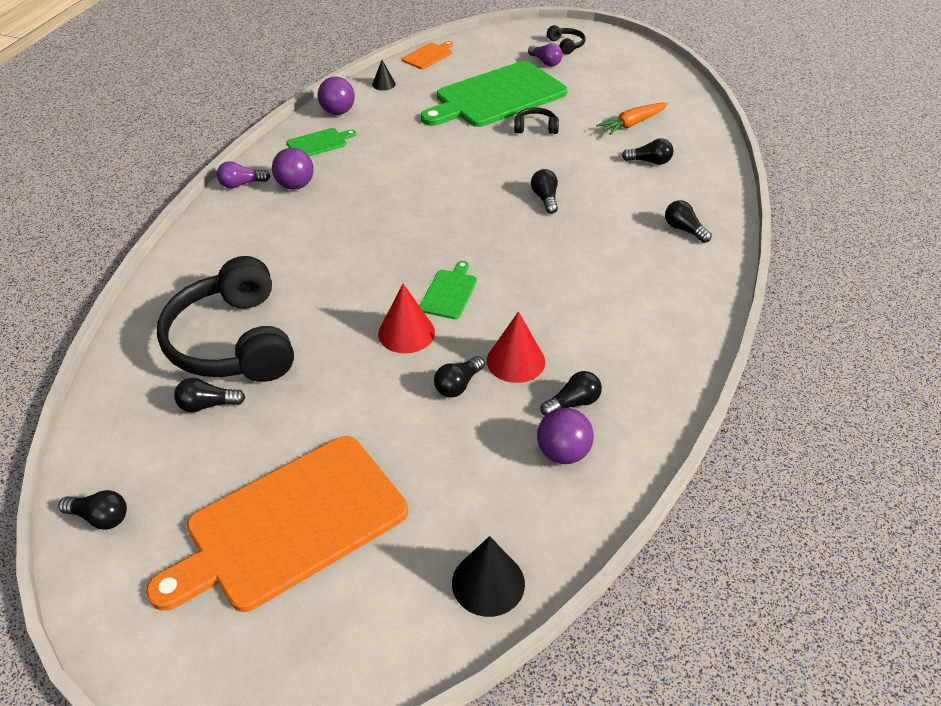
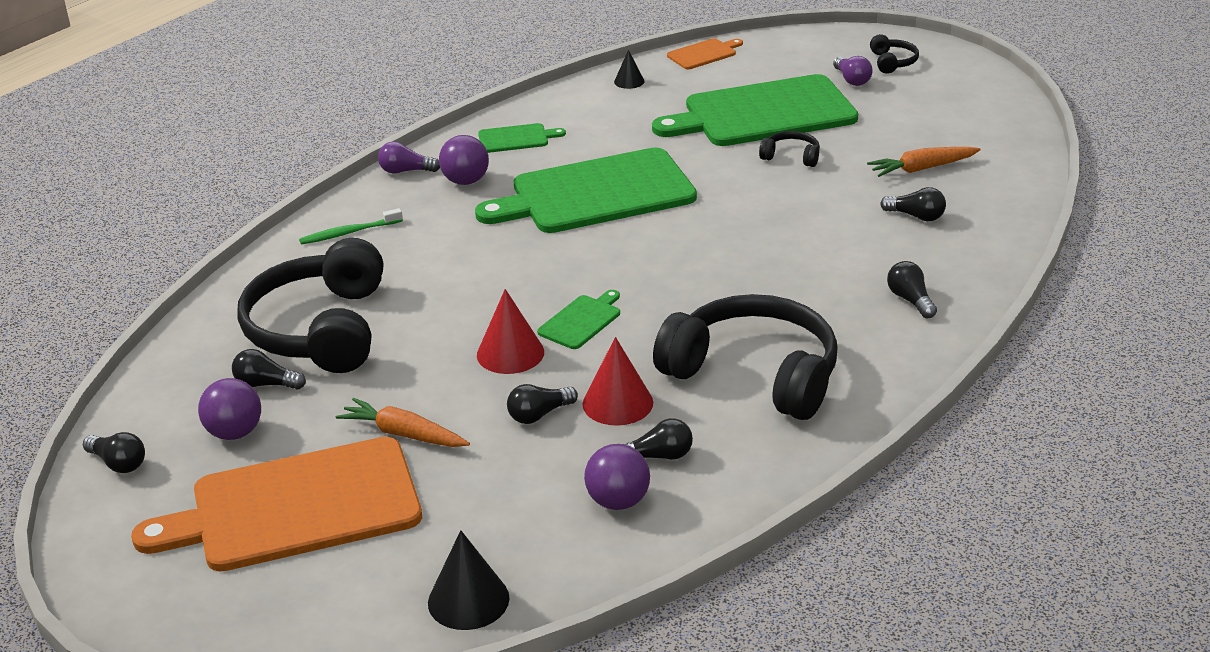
camera: 20 degrees right, 10 degrees down
purple ball [317,77,355,115] -> purple ball moved to [198,378,261,440]
black light bulb [531,169,558,214] -> none
none -> green toothbrush [299,208,403,245]
none -> orange carrot [336,398,470,447]
none -> green cutting board [475,147,697,233]
none -> black headphones [653,294,838,420]

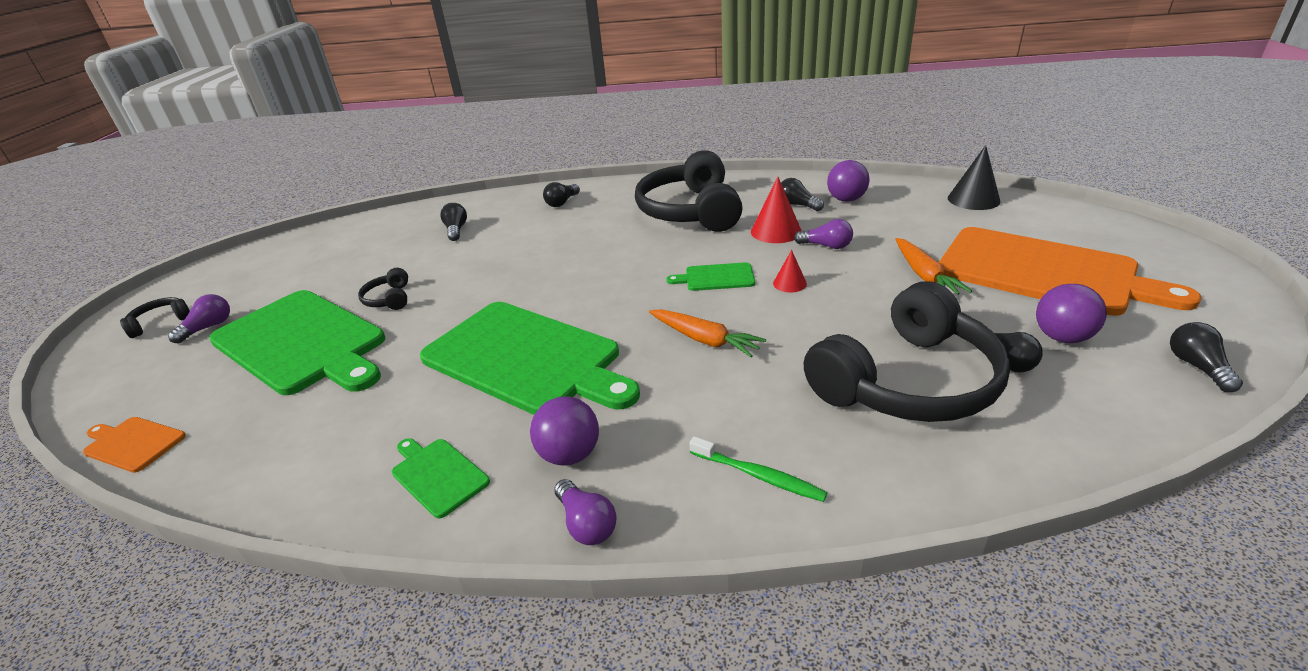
camera: 125 degrees left, 0 degrees up
red cone [477,289,544,374] -> red cone [773,250,807,293], size x0.58
black light bulb [507,384,578,424] -> purple light bulb [794,219,853,249]
black cone [614,50,645,89] -> none
orange carrot [867,147,981,177] -> orange carrot moved to [649,309,766,357]

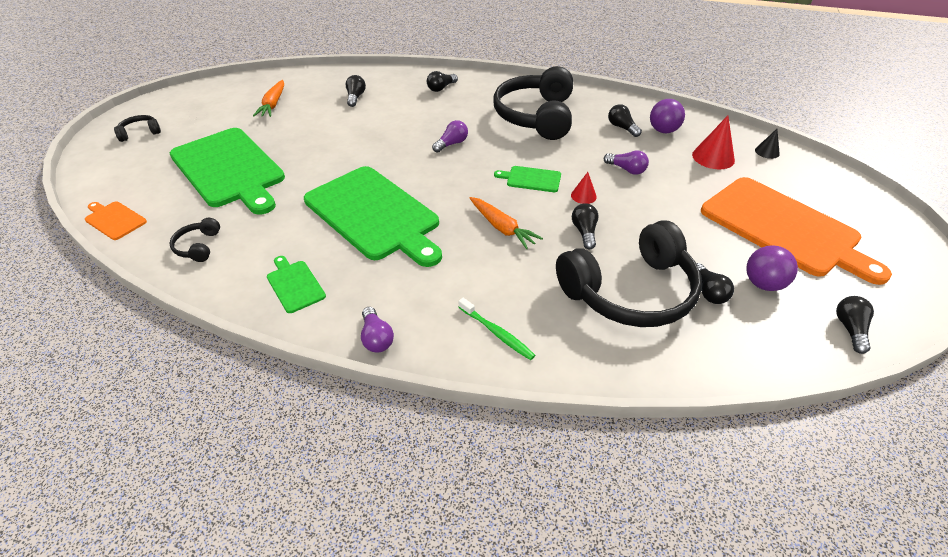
camera: 10 degrees right, 10 degrees up
purple light bulb [168,294,230,344] -> purple light bulb moved to [432,120,468,153]
black headphones [358,268,408,310] -> black headphones moved to [170,218,220,262]
purple ball [530,396,599,466] -> none
red cone [751,177,802,243] -> red cone moved to [692,115,735,169]
orange carrot [895,238,972,295] -> orange carrot moved to [253,80,284,117]
black cone [948,145,1001,210] -> black cone [755,129,780,159], size x0.58
none -> black light bulb [572,203,599,249]

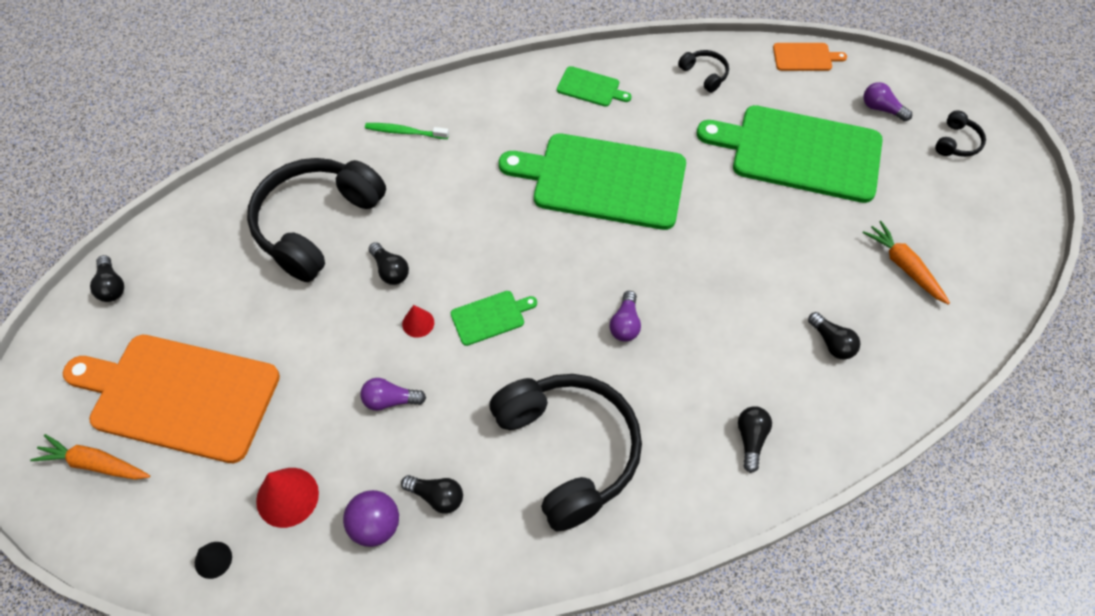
camera: 145 degrees right, 15 degrees up
purple light bulb [361,307,394,352] -> purple light bulb moved to [864,82,912,121]
orange carrot [470,197,543,249] -> orange carrot moved to [30,434,150,480]
black light bulb [696,263,734,304] -> none
purple ball [746,245,798,291] -> none

